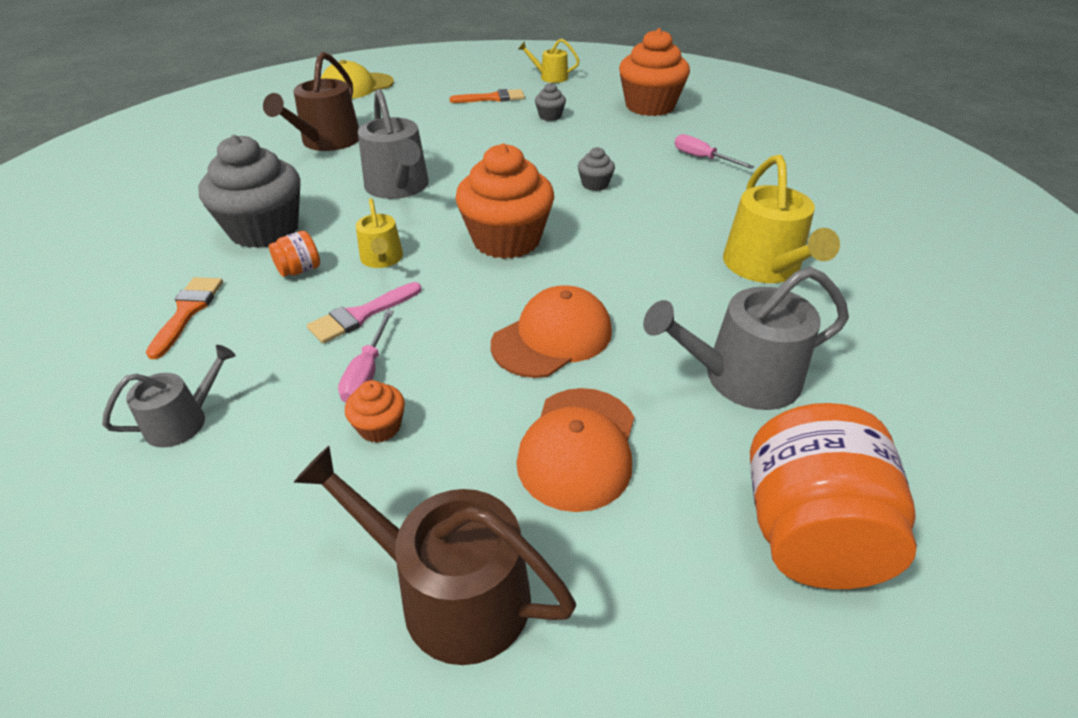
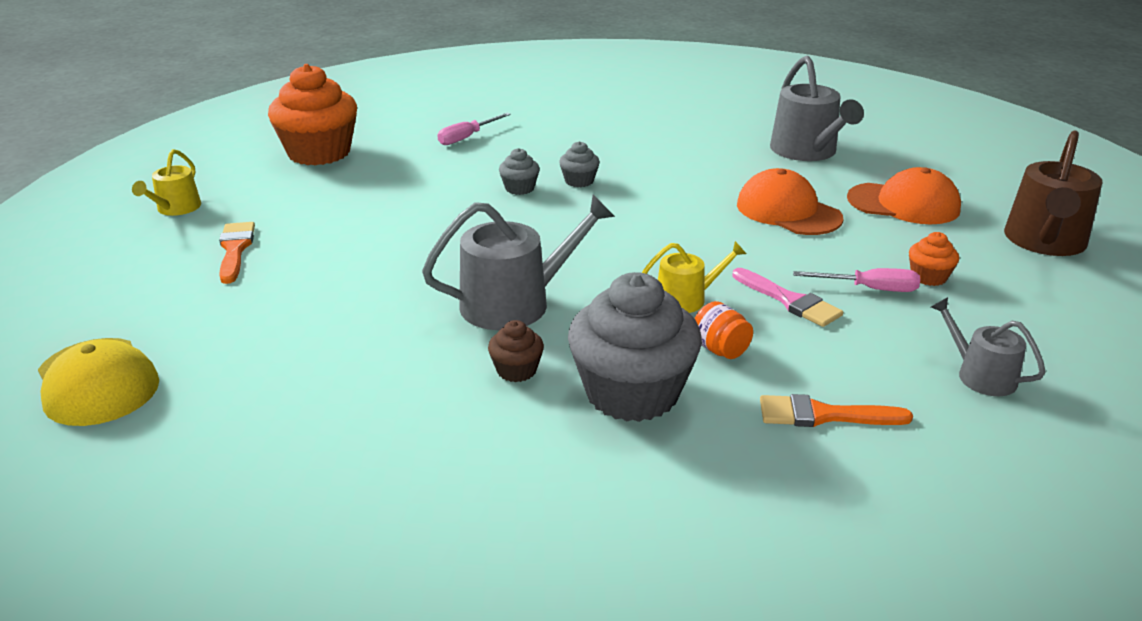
camera: 90 degrees left, 10 degrees down
brown watering can [263,52,359,151] -> none
orange cupcake [455,143,554,259] -> none
grey cupcake [535,83,566,121] -> grey cupcake moved to [559,141,600,187]
yellow watering can [723,155,840,283] -> none
orange jar [750,403,917,589] -> none
none -> brown cupcake [488,320,544,382]

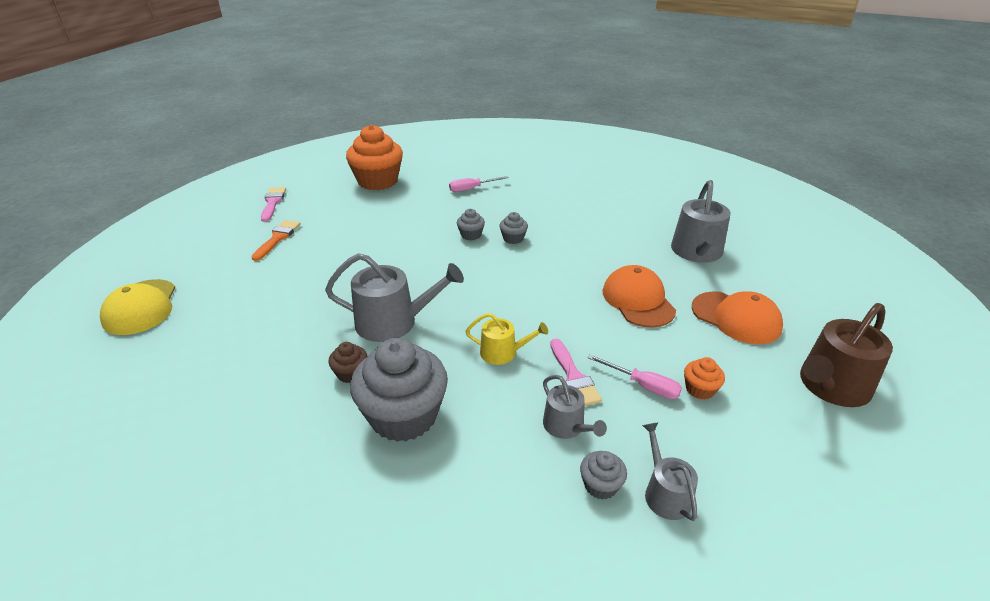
camera: 25 degrees right, 5 degrees up
yellow watering can [132,149,201,216] -> pink brush [261,187,286,222]
orange jar [694,301,753,359] -> none
orange brush [760,394,913,427] -> none
none -> grey watering can [543,375,607,439]
none -> grey cupcake [580,451,627,500]

